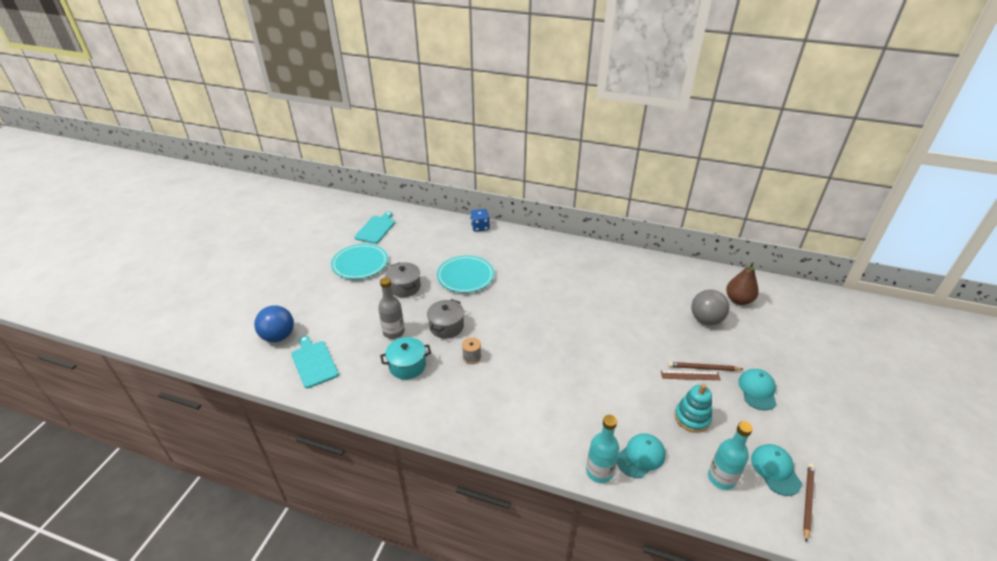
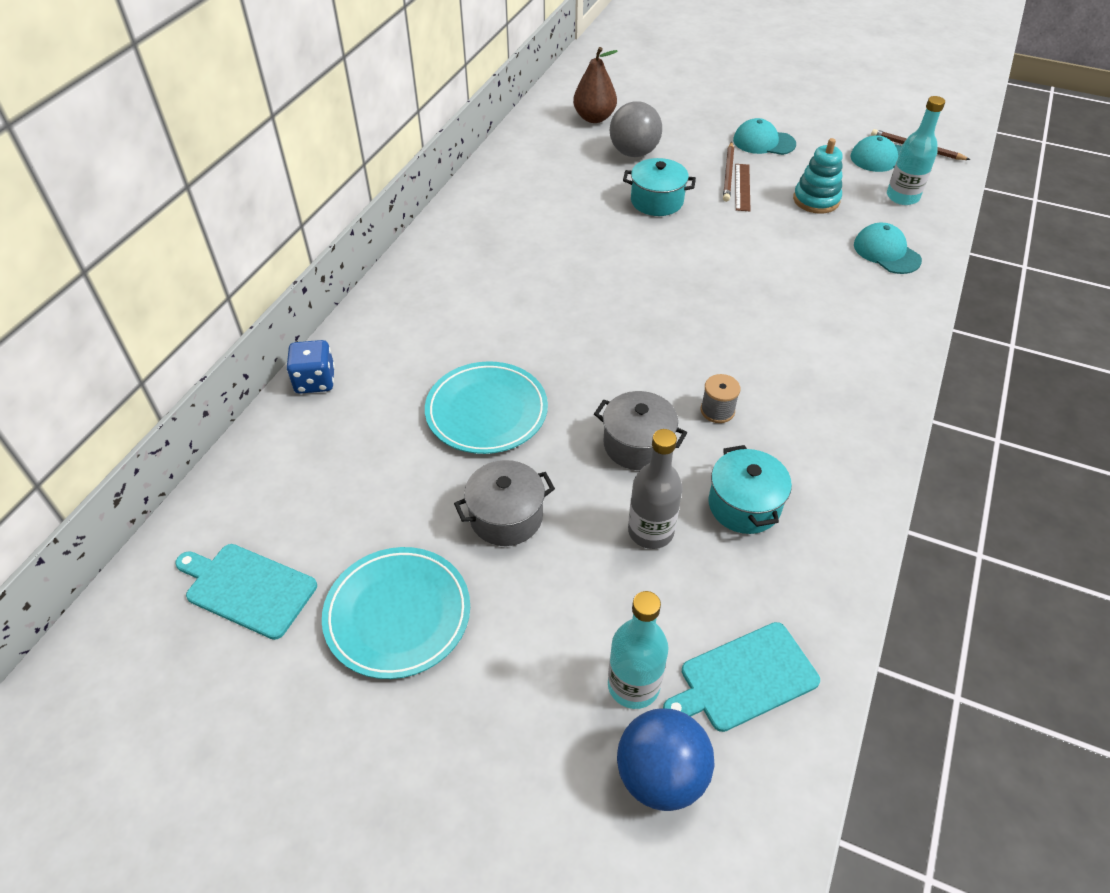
camera: 85 degrees left, 10 degrees up
turquoise bottle [586,415,619,483] -> turquoise bottle moved to [608,591,668,709]
none -> turquoise pot [623,158,696,216]

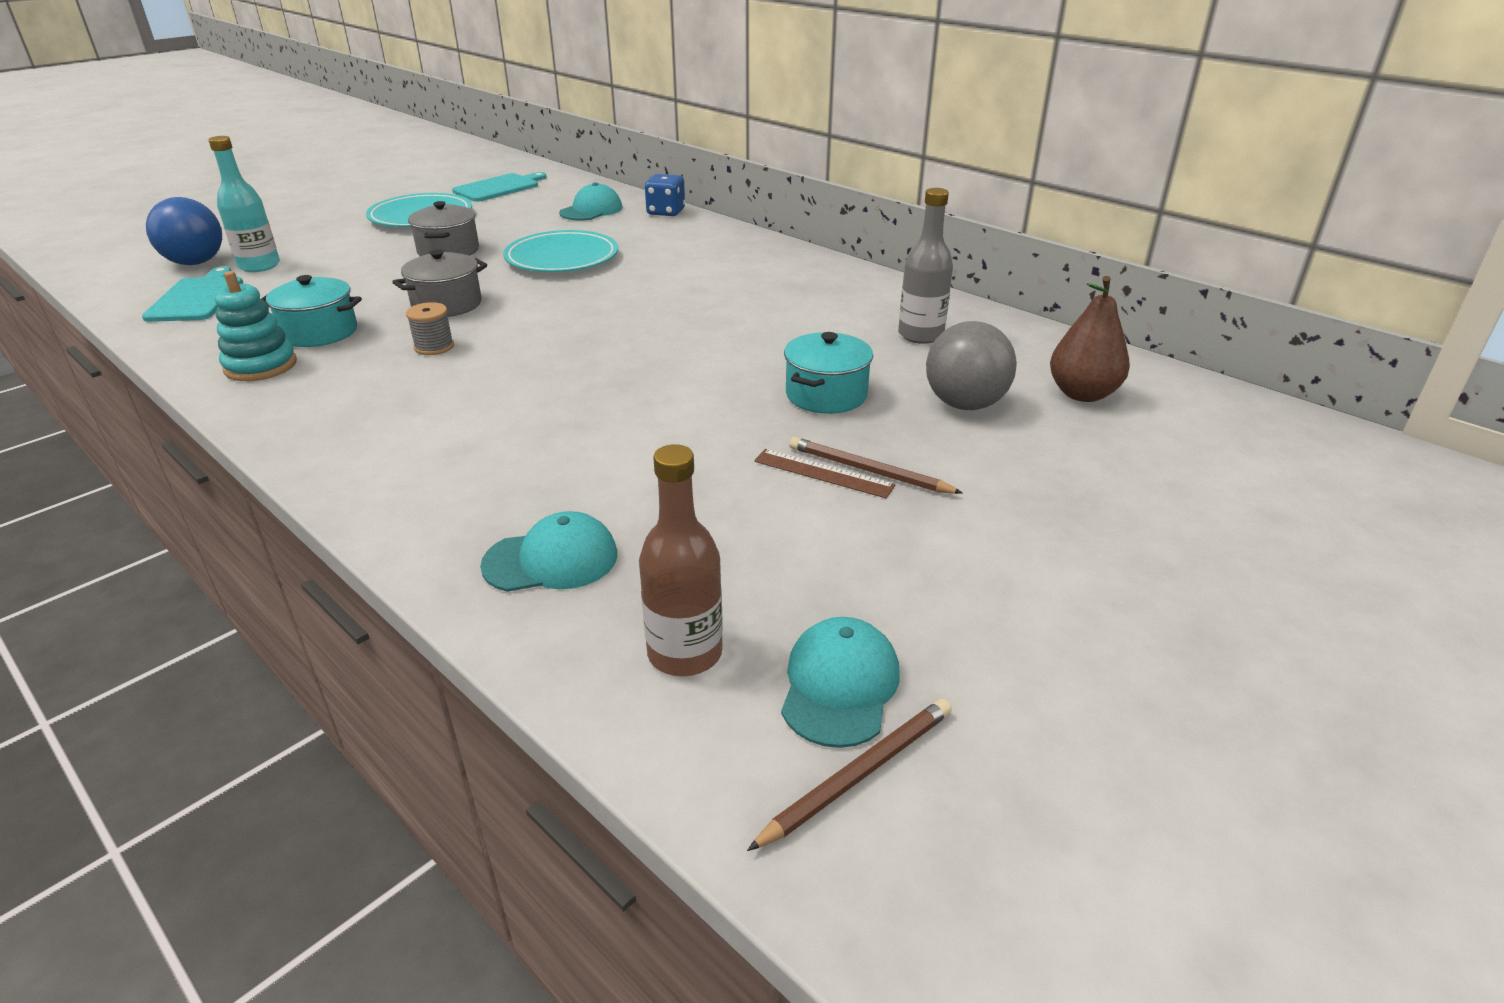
camera: 110 degrees right, 15 degrees down
grey bottle [628,429,683,549] -> grey bottle moved to [898,188,953,344]
turquoise cap [733,118,796,155] -> turquoise cap moved to [559,182,622,221]
turquoise stacking toy [793,138,843,214] -> turquoise stacking toy moved to [214,271,297,381]
turquoise bottle [887,96,945,205] -> brown bottle [639,444,723,676]

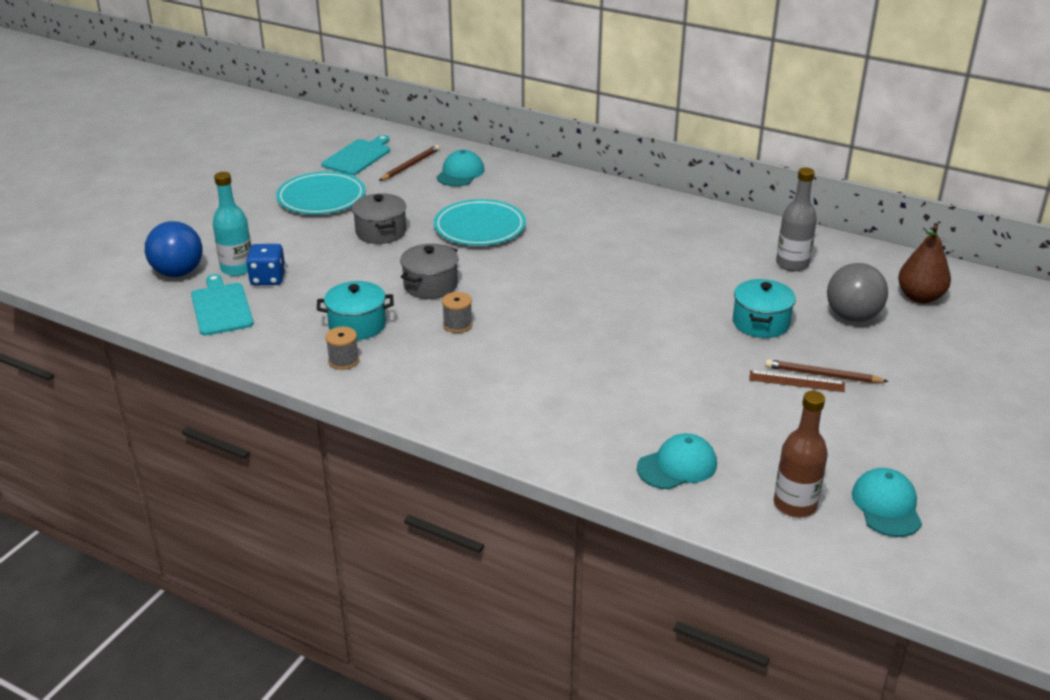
camera: 15 degrees left, 0 degrees up
turquoise stacking toy [214,271,297,381] -> grey spool [325,327,359,370]
blue dice [645,174,685,216] -> blue dice moved to [246,244,286,285]
brown pencil [747,699,952,851] -> brown pencil moved to [379,145,440,181]

